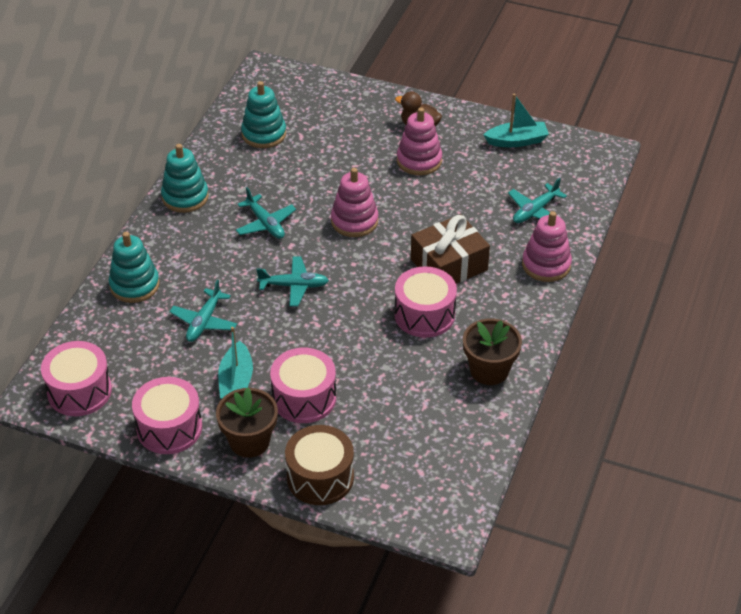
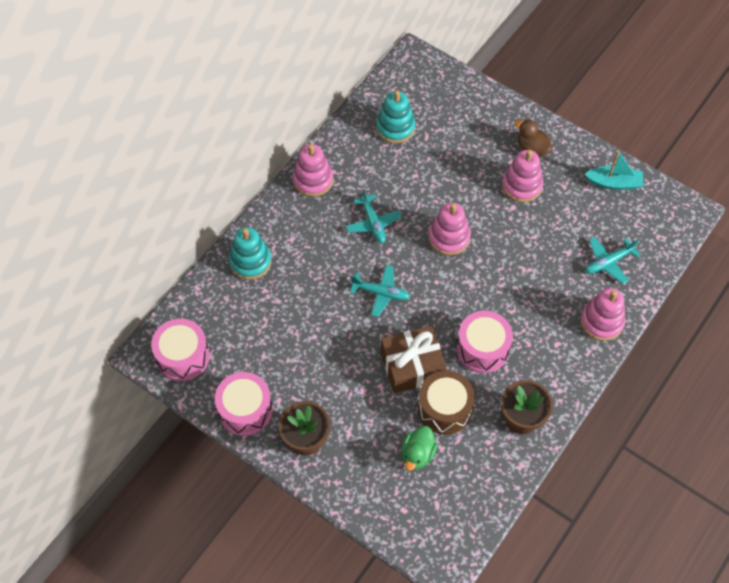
camera: 15 degrees right, 15 degrees up
turquoise stacking toy [161,144,209,213] -> pink stacking toy [293,144,333,197]
turquoise plane [170,280,237,342] -> none
turquoise boat [218,327,253,399] -> none
pink drum [270,348,336,423] -> none
brown drum [285,425,354,505] -> brown drum moved to [418,371,475,435]
brown gift [411,214,490,284] -> brown gift moved to [381,326,447,393]
none -> green duck [402,426,438,471]

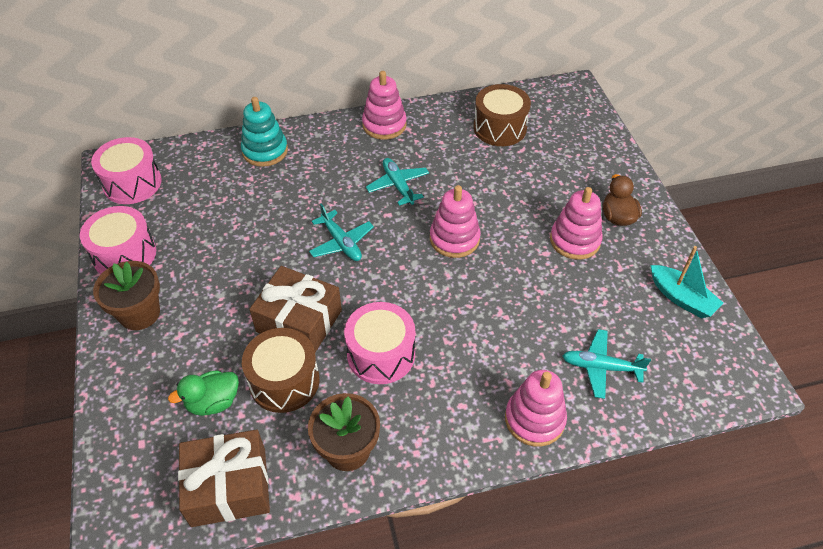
camera: 40 degrees right, 10 degrees down
turquoise plane [346,189,402,243] -> turquoise plane turned 135 degrees clockwise [366,158,429,206]
turquoise stacking toy [376,90,415,143] -> brown drum [473,84,531,146]
none -> brown gift [178,430,270,527]

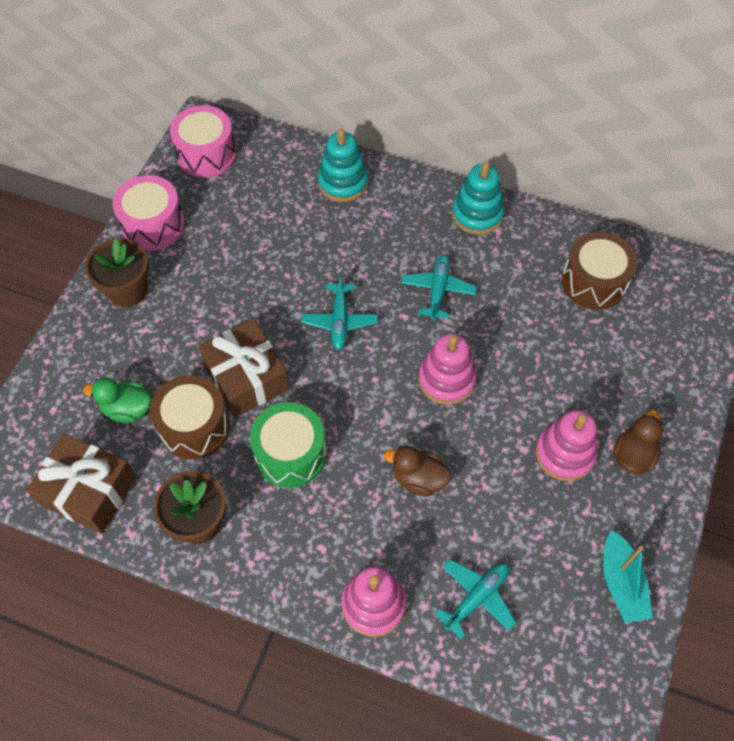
camera: 35 degrees right, 10 degrees up
pink drum [344,302,415,384] -> green drum [250,402,326,488]
pink stacking toy [362,71,407,140] -> turquoise stacking toy [452,162,505,235]
turquoise plane [563,329,651,399] -> turquoise plane turned 90 degrees clockwise [435,559,516,640]
none -> brown duck [384,446,451,497]

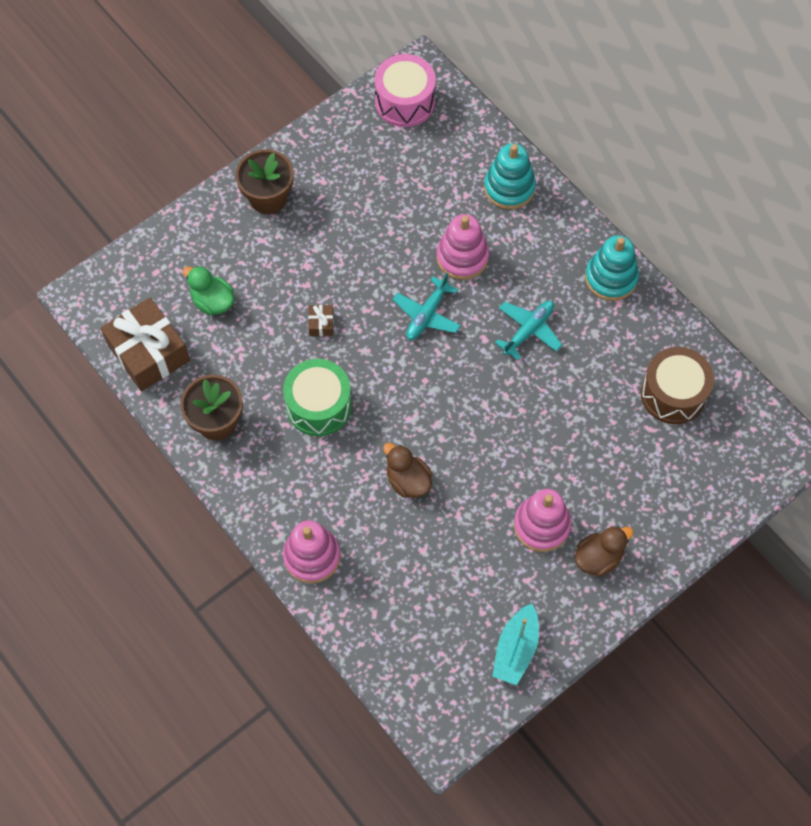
camera: 30 degrees right, 5 degrees up
pink drum [113,175,185,251] -> none
brown drum [150,375,230,459] -> none
brown gift [198,319,289,417] -> brown gift [308,305,334,336], size x0.41
pink stacking toy [418,333,477,405] -> pink stacking toy moved to [437,214,489,280]
turquoise plane [435,559,516,640] -> none

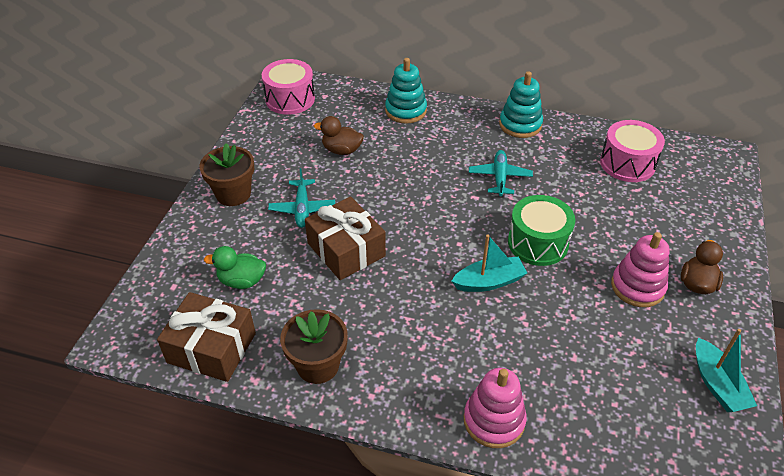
camera: 35 degrees left, 20 degrees down
green drum [283,359,352,436] -> green drum moved to [508,195,575,266]
brown gift [308,305,334,336] -> brown gift [305,197,386,280], size x2.42
brown duck [383,443,433,498] -> brown duck moved to [314,116,364,155]
turquoise plane [393,273,461,340] -> turquoise plane moved to [268,168,335,228]
pink stacking toy [437,214,489,280] -> none
brown drum [641,347,714,424] -> pink drum [600,120,665,182]
none -> turquoise boat [451,234,527,292]

